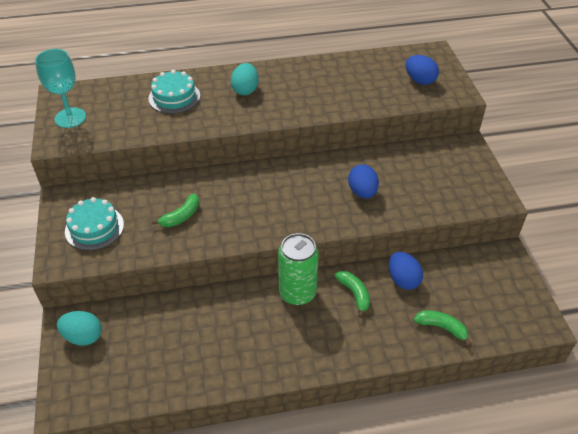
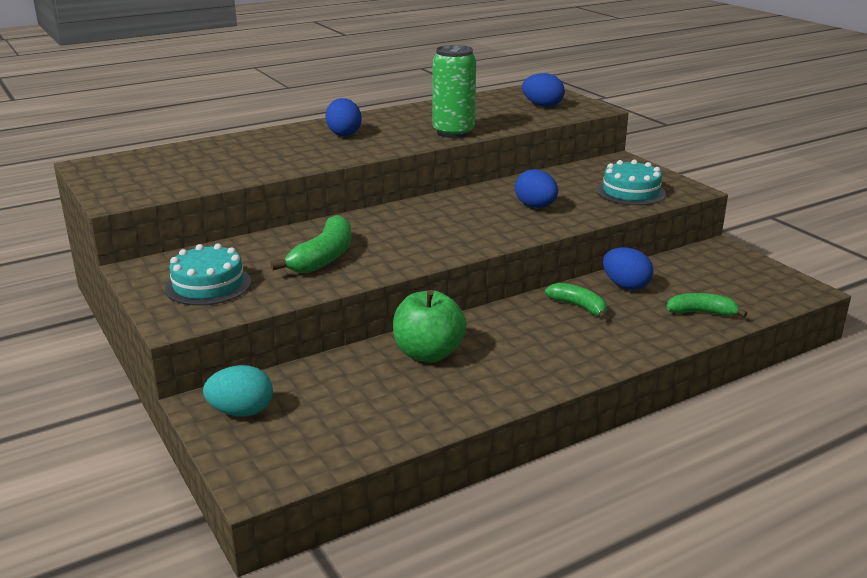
camera: 20 degrees left, 20 degrees down
turquoise goblet [35,49,86,128] -> none
turquoise cake [148,70,200,114] -> turquoise cake moved to [597,160,666,205]
green banana [152,193,199,227] -> green banana [270,215,351,273], size x1.54
turquoise egg [231,63,258,95] -> blue egg [326,98,362,136]
green can [278,233,319,306] -> green can moved to [433,45,476,138]
none -> green apple [393,290,467,362]

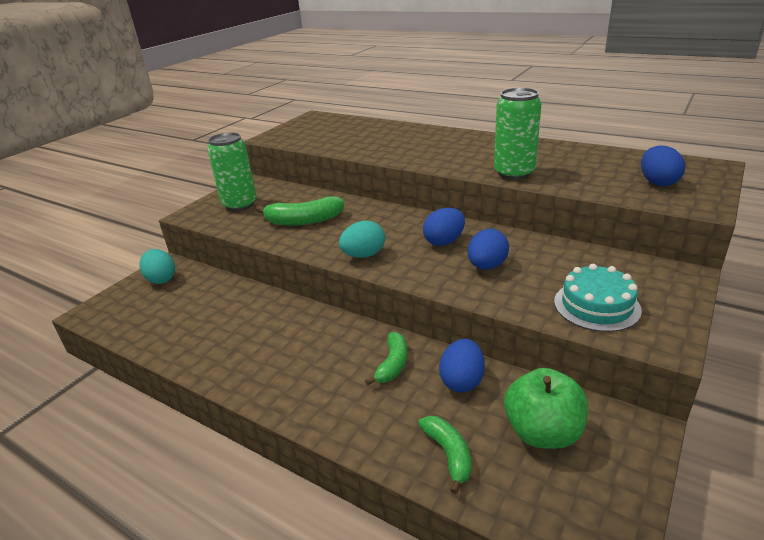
camera: 65 degrees right, 5 degrees up
turquoise cake [165,244,251,306] -> green can [208,132,257,211]
blue egg [326,98,362,136] -> blue egg moved to [423,208,465,246]
green apple [393,290,467,362] -> green apple moved to [504,368,588,449]
none -> turquoise egg [339,221,385,258]

